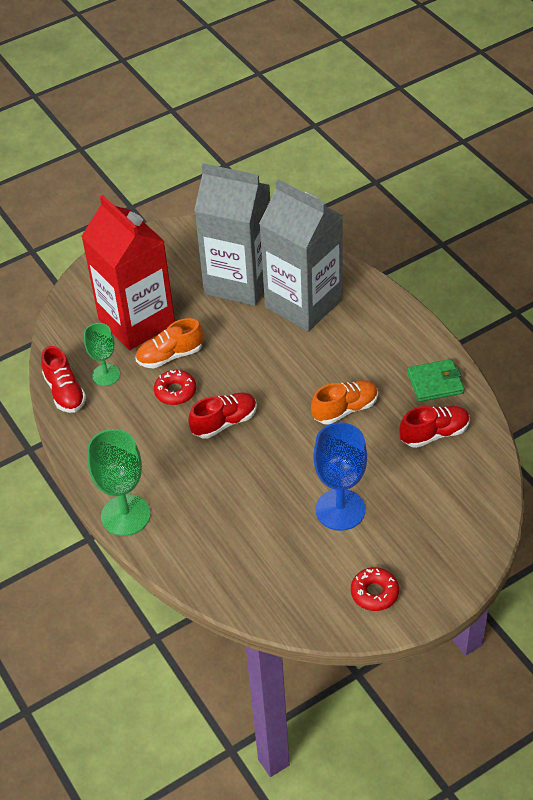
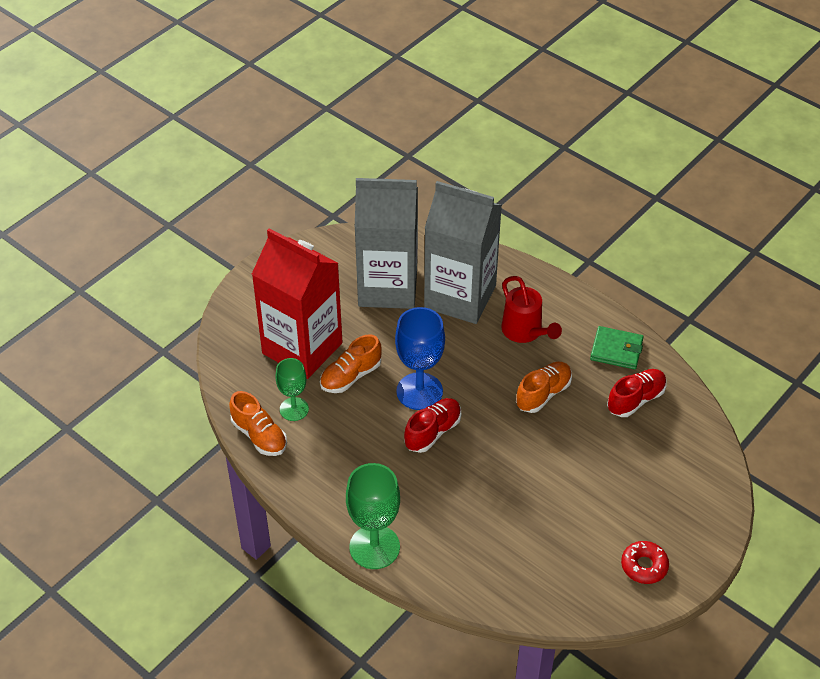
camera: 20 degrees left, 0 degrees up
red shoe [41,346,86,413] -> orange shoe [229,391,287,456]
red donut [154,370,196,405] -> none
blue goblet [313,422,367,531] -> blue goblet moved to [395,307,445,410]
green wallet [407,359,464,402] -> green wallet turned 45 degrees clockwise [590,326,643,369]
none -> red watering can [502,276,562,343]

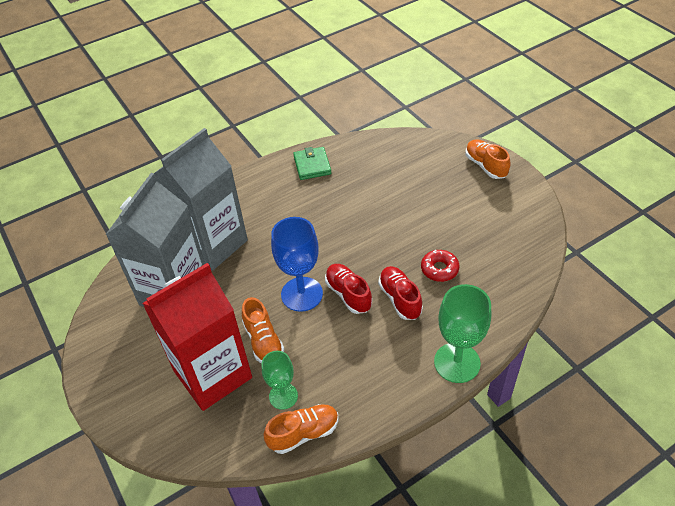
camera: 70 degrees left, 0 degrees up
red watering can [502,276,562,343] -> none
orange shoe [516,362,572,413] -> orange shoe moved to [465,139,510,179]
green wallet [590,326,643,369] -> green wallet turned 45 degrees counterclockwise [293,147,331,180]
red shoe [607,369,667,417] -> red shoe moved to [378,266,423,320]
red donut [621,541,669,584] -> red donut moved to [421,250,459,282]

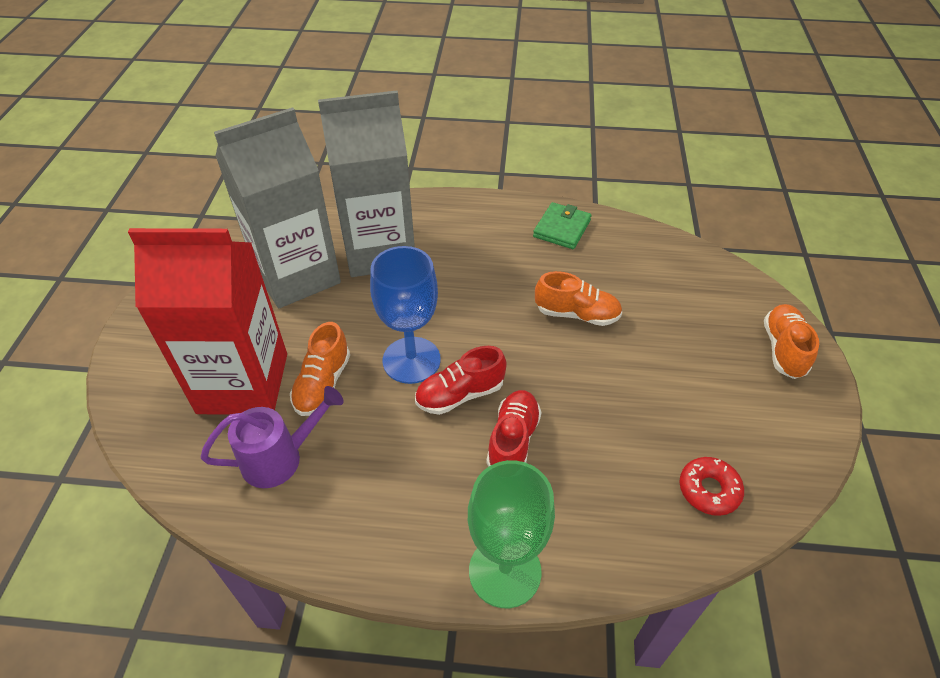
camera: 35 degrees right, 0 degrees up
green goblet [262,351,298,410] -> purple watering can [201,386,343,488]
orange shoe [264,404,339,454] -> orange shoe moved to [535,271,622,326]
red shoe [325,264,372,314] -> red shoe turned 120 degrees counterclockwise [415,346,507,415]
red donut [421,250,459,282] -> red donut moved to [679,457,744,516]

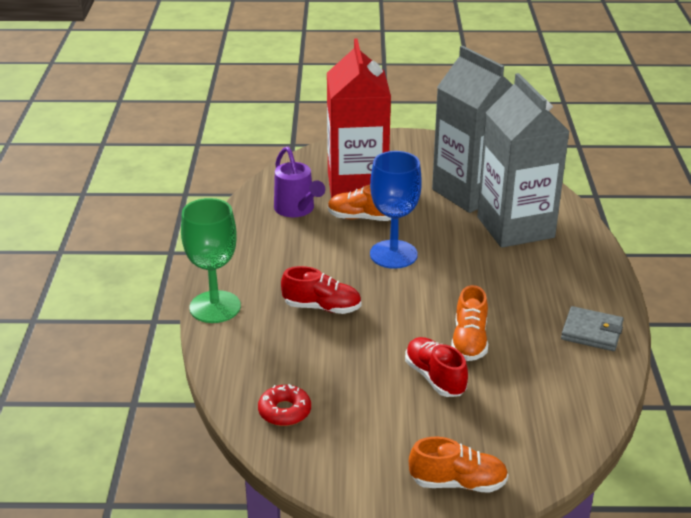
camera: 85 degrees right, 15 degrees down
red shoe [415,346,507,415] -> red shoe moved to [405,337,468,397]
green wallet [533,202,592,249] -> grey wallet [561,306,624,351]

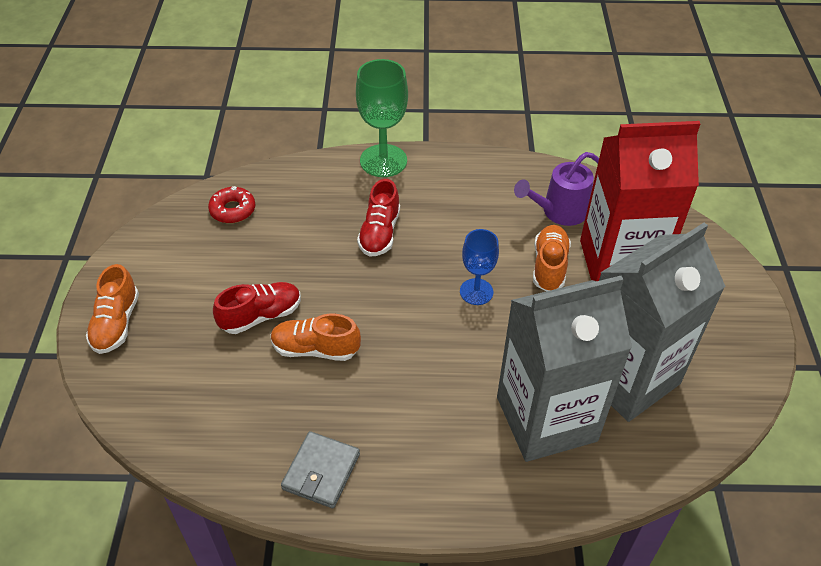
camera: 90 degrees right, 15 degrees up
blue goblet [370,151,422,269] -> blue goblet [460,229,499,305], size x0.62

